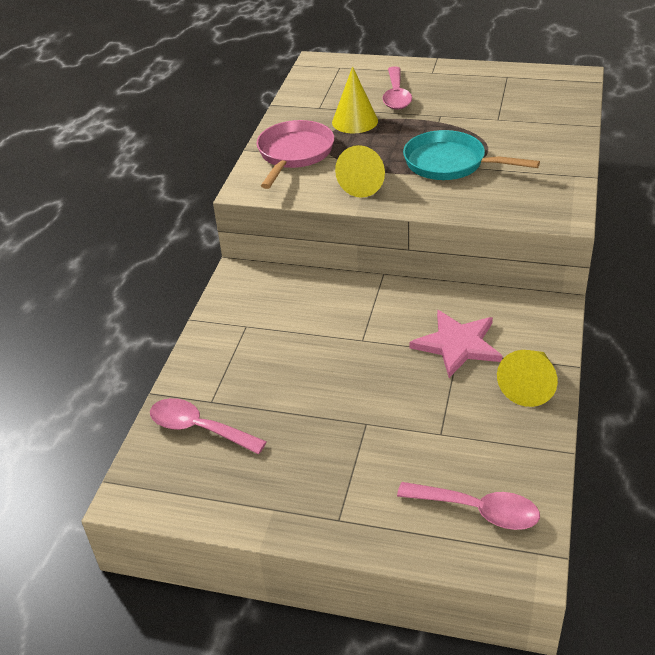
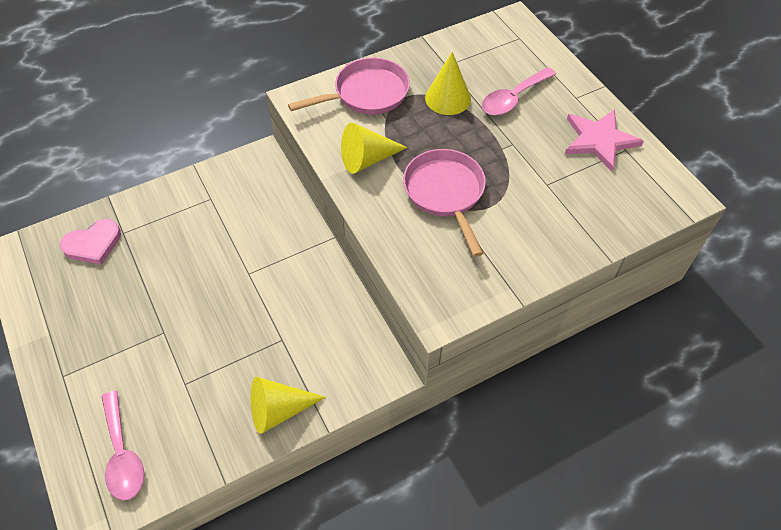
camera: 45 degrees right, 15 degrees up
pink spoon [150,398,267,454] -> pink heart [60,219,121,265]
turquoise pan [403,130,540,180] -> pink pan [403,149,486,257]
pink star [410,310,503,378] -> pink star moved to [565,109,644,171]

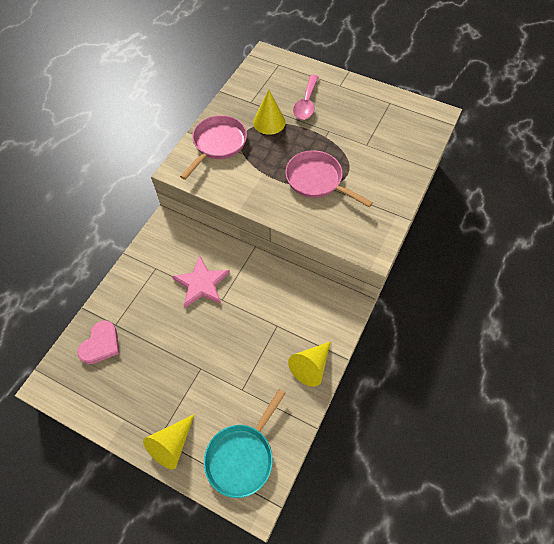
camera: 35 degrees left, 5 degrees up
pink spoon [101,390,144,501] -> turquoise pan [204,389,286,498]
yellow cone [341,123,408,174] -> yellow cone moved to [143,414,194,469]
pink star [565,109,644,171] -> pink star moved to [172,256,230,308]

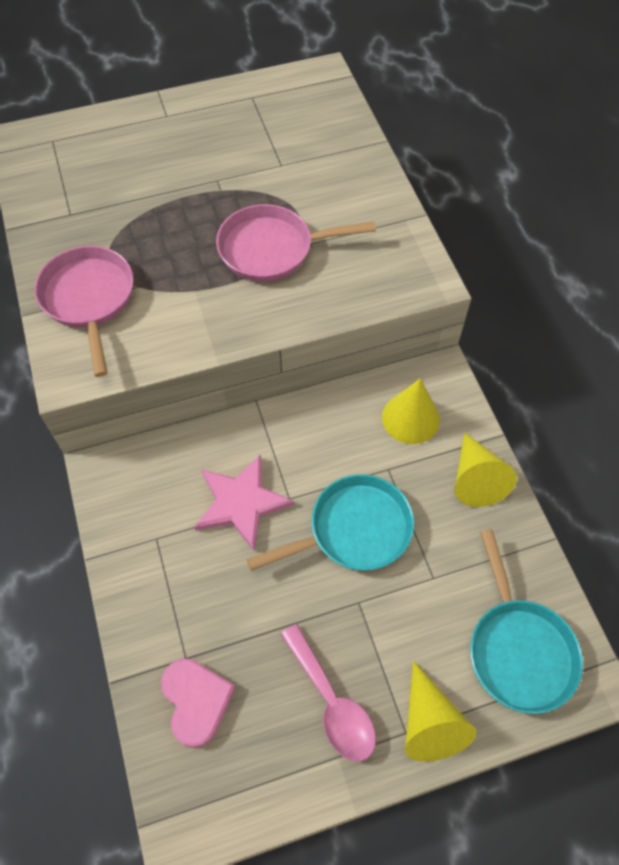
camera: 45 degrees left, 0 degrees up
yellow cone [253,89,286,135] -> yellow cone moved to [382,378,440,444]
pink spoon [293,75,319,120] -> pink spoon moved to [280,624,376,761]
none -> turquoise pan [247,474,414,571]

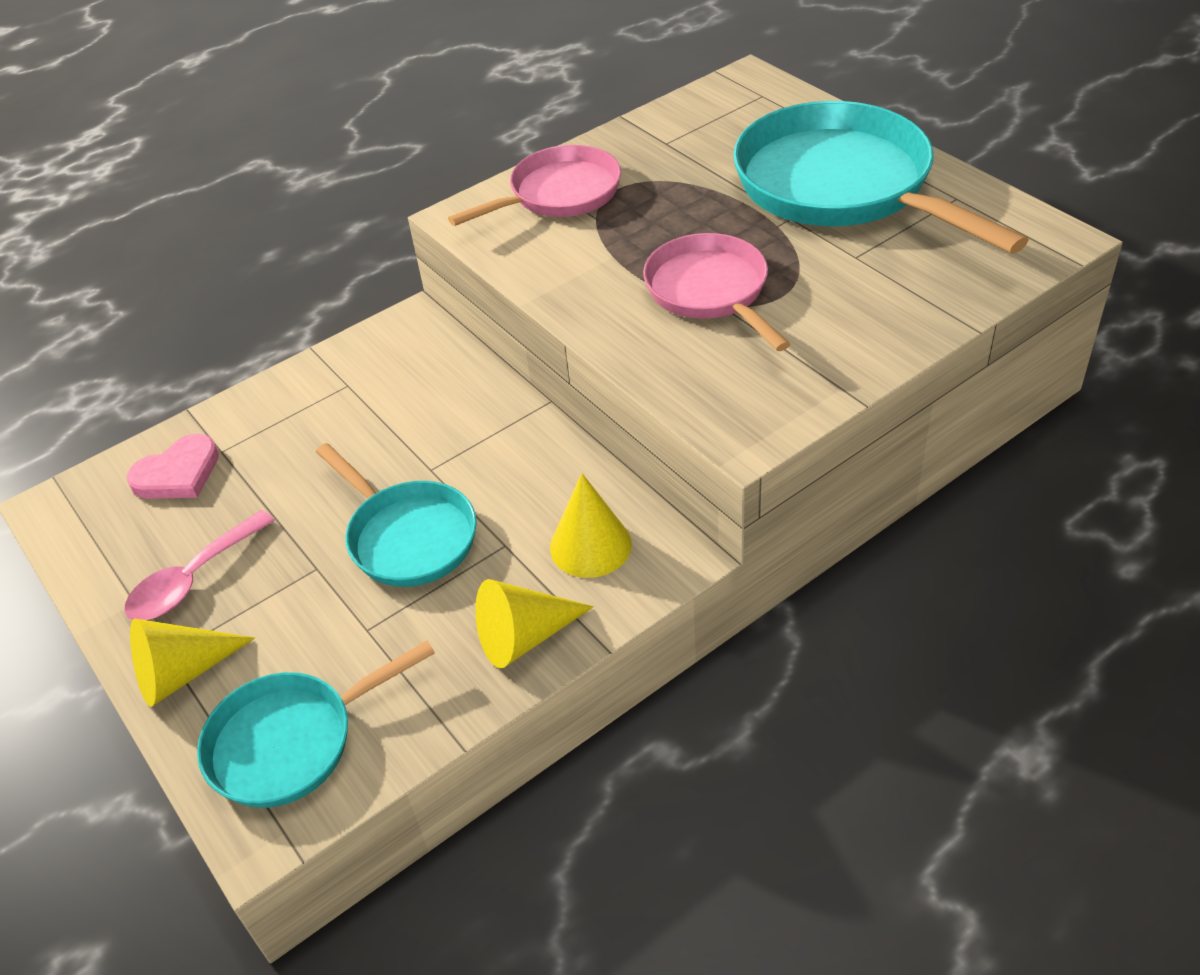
camera: 75 degrees right, 15 degrees down
pink star [194,454,294,551] -> none
none -> turquoise pan [733,101,1029,254]

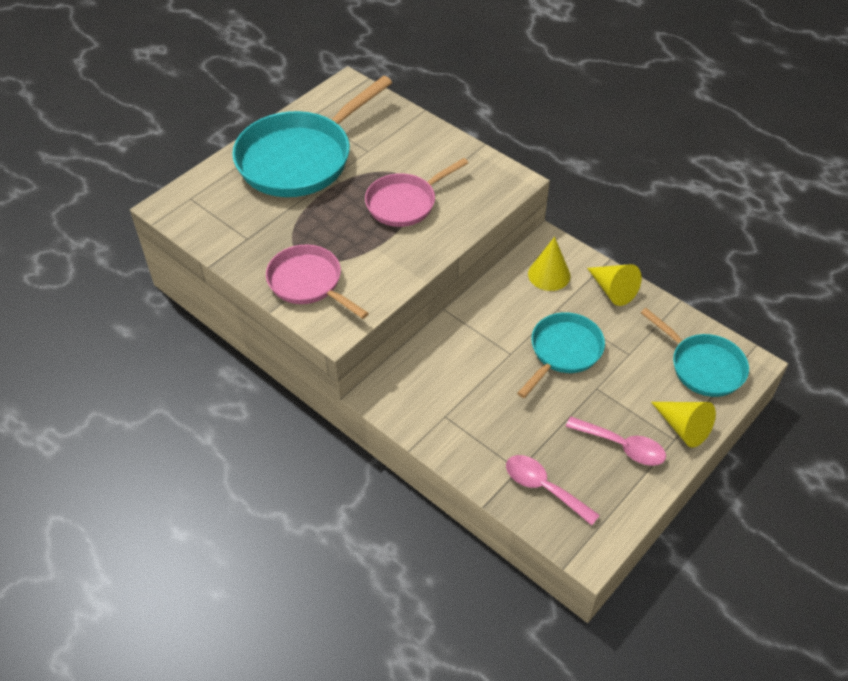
camera: 105 degrees left, 5 degrees up
pink heart [126,434,219,499] -> pink spoon [506,455,600,525]

